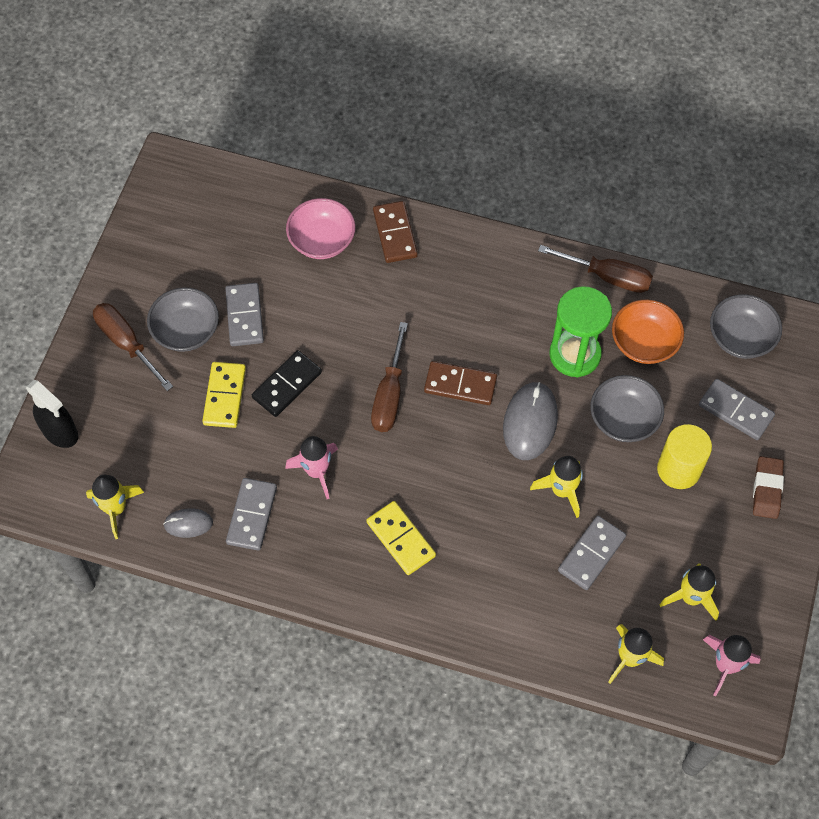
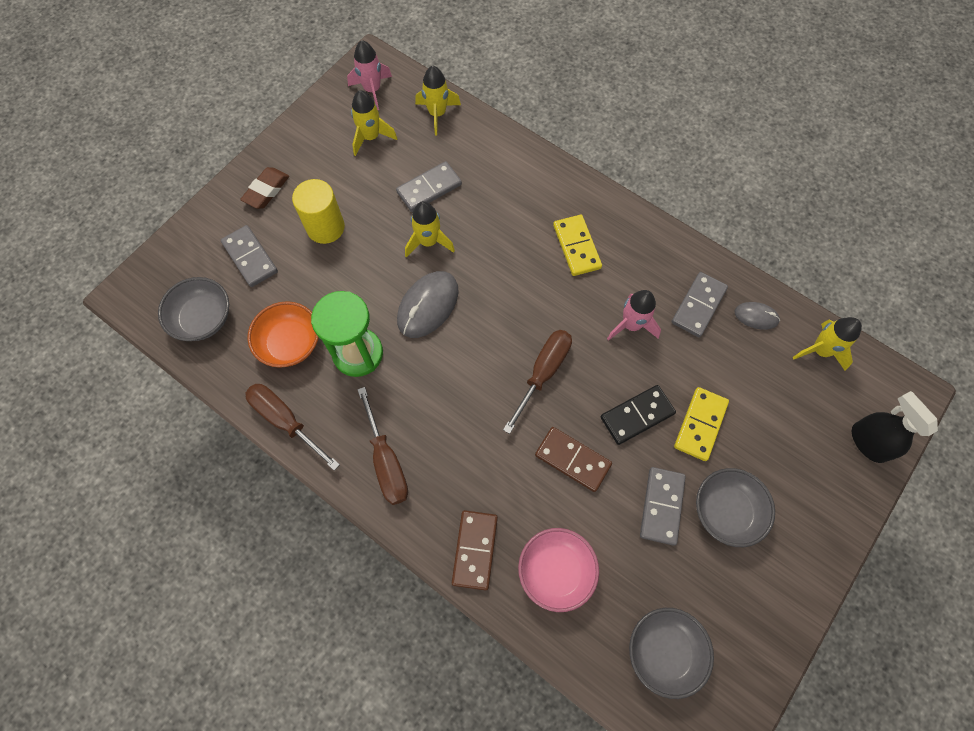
camera: 160 degrees left, 5 degrees up
brown screwdriver [93,303,173,391] -> brown screwdriver moved to [357,387,408,505]
brown domino [424,361,497,405] -> brown domino moved to [535,427,612,492]
grey bowl [590,375,664,442] -> grey bowl moved to [629,608,714,699]

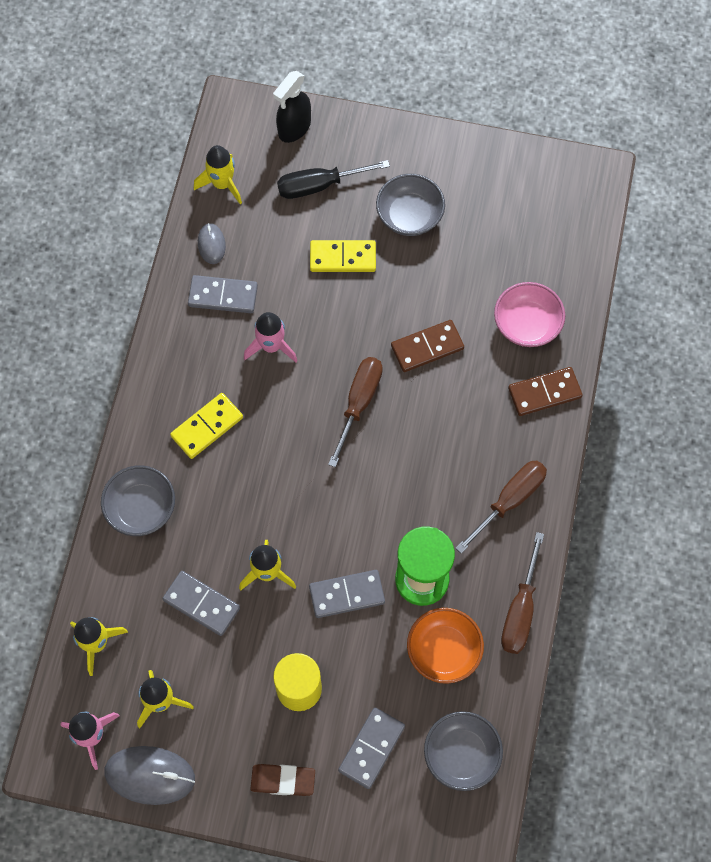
camera: 115 degrees left, 0 degrees up
grey mouse [397,271,459,338] -> grey mouse moved to [104,746,195,805]
brown screwdriver [503,330,572,434] -> brown screwdriver turned 105 degrees clockwise [328,357,383,467]
brown domino [535,427,612,492] -> brown domino turned 60 degrees clockwise [391,320,464,372]
black domino [601,385,676,445] -> none
grey bowl [629,608,714,699] -> grey bowl moved to [101,465,175,536]
grey domino [640,467,686,546] -> grey domino moved to [309,570,385,618]
none -> black screwdriver [277,160,390,199]

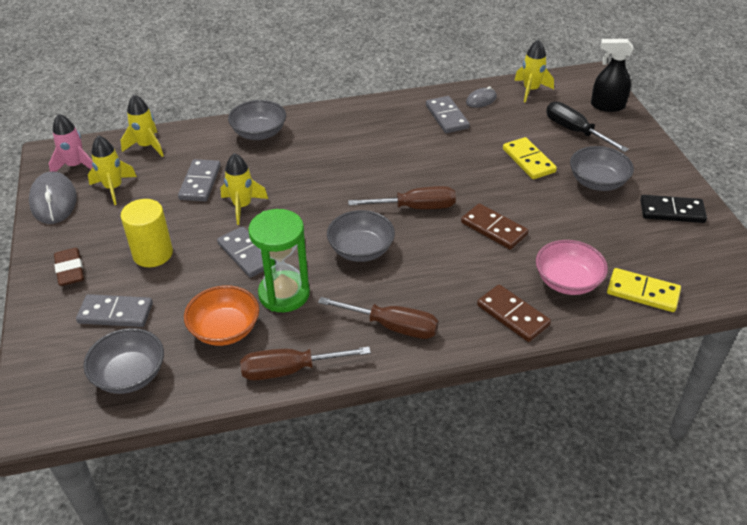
camera: 65 degrees right, 25 degrees down
yellow domino [170,393,243,459] -> yellow domino moved to [607,268,681,312]
pink rocket [244,312,298,362] -> none
none -> grey bowl [327,210,395,262]
none -> black domino [640,195,707,223]

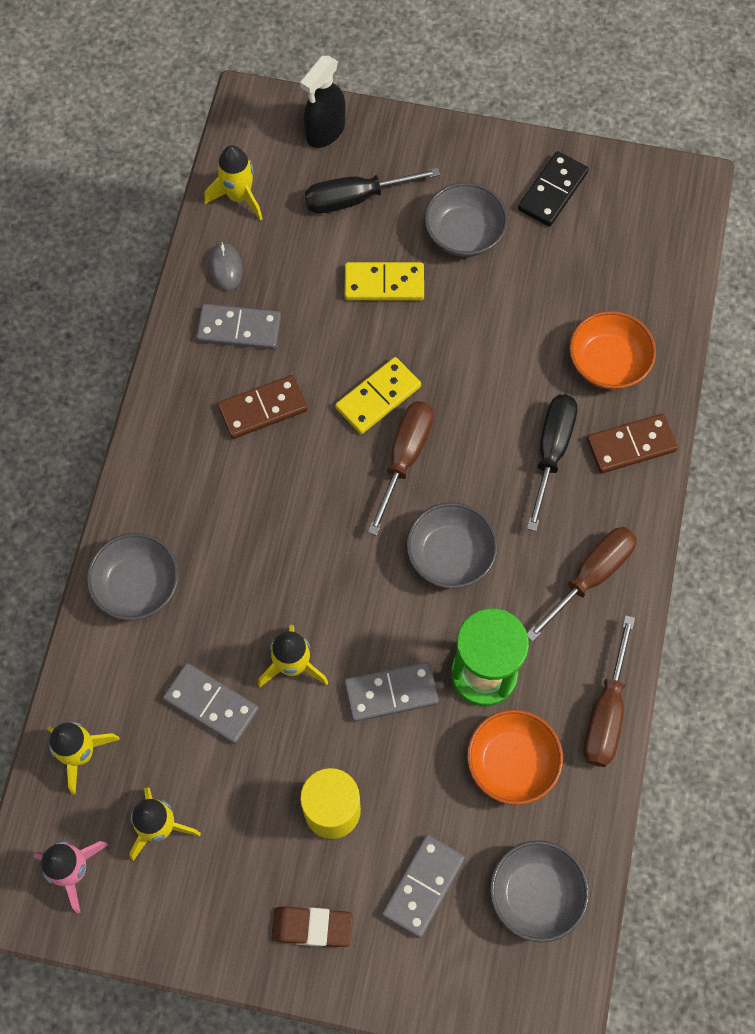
camera: 65 degrees left, 25 degrees up
grey mouse [29,171,77,224] -> none
brown domino [461,203,528,250] -> brown domino moved to [218,375,308,439]
pink bowl [536,240,608,295] -> orange bowl [569,311,656,390]
yellow domino [607,268,681,312] -> yellow domino moved to [335,357,421,434]
none -> black screwdriver [527,395,578,531]

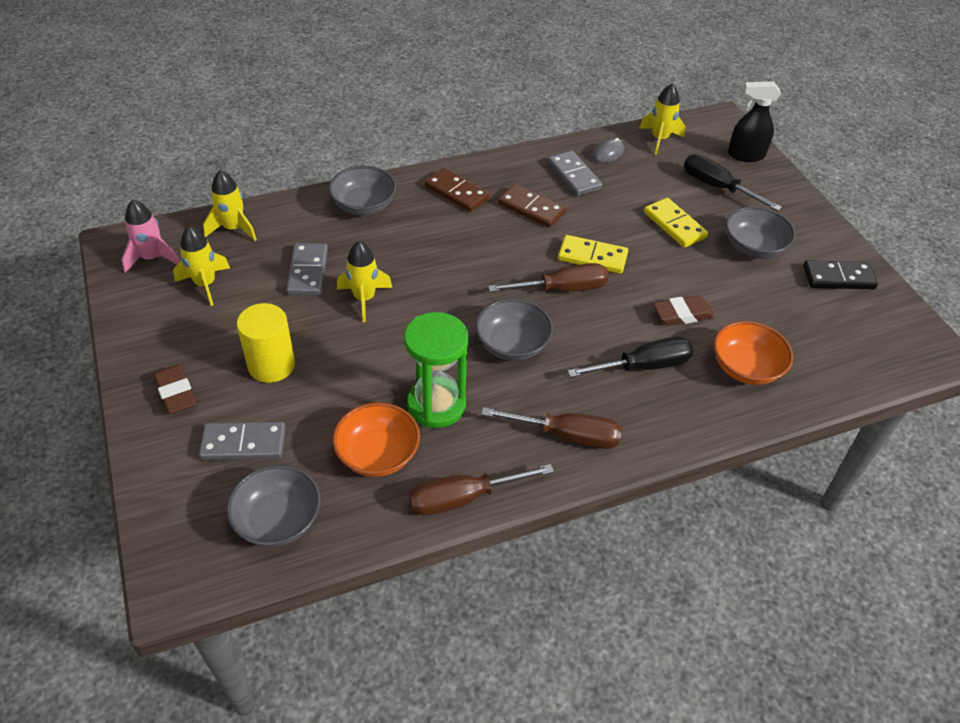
camera: 55 degrees right, 20 degrees down
grey domino [344,662,439,722] -> none
brown domino [587,414,678,473] -> brown domino moved to [425,168,490,212]
none -> brown eraser [653,295,714,326]

